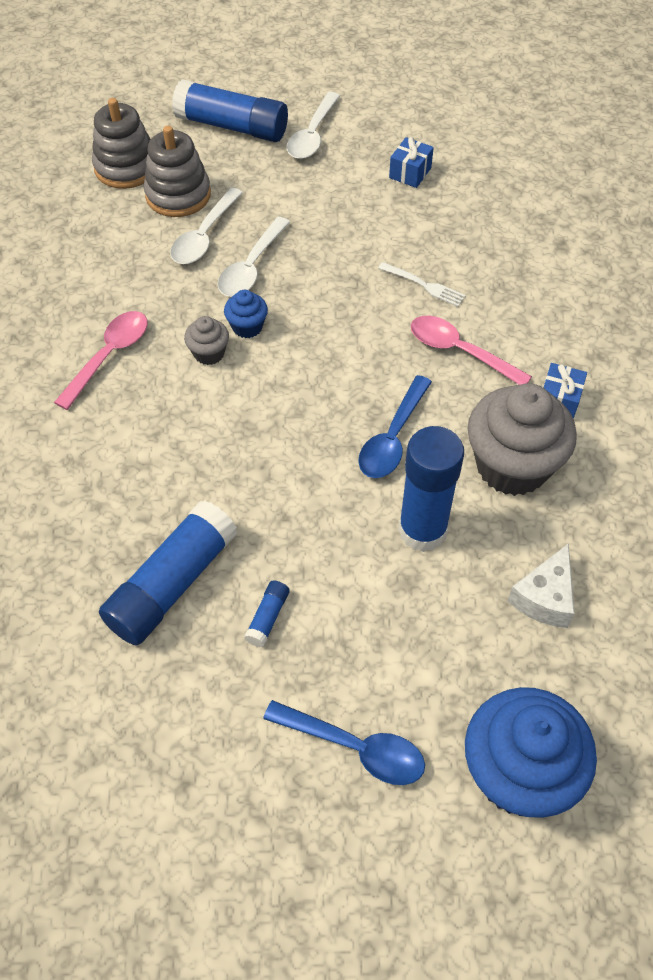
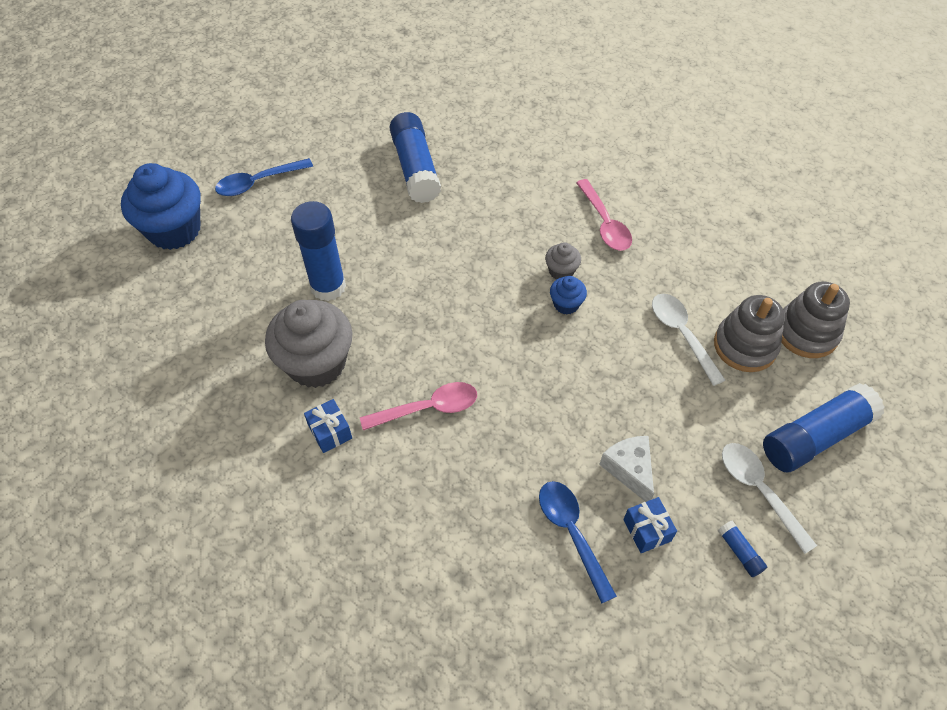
camera: 130 degrees right, 0 degrees up
white spoon [218,217,290,297] -> none
blue glue stick [244,580,289,647] -> blue glue stick moved to [718,521,767,577]
blue spoon [358,375,432,478] -> blue spoon moved to [539,481,617,603]
white fork [378,262,466,307] -> none
white cheese [508,543,574,628] -> white cheese moved to [599,436,654,502]

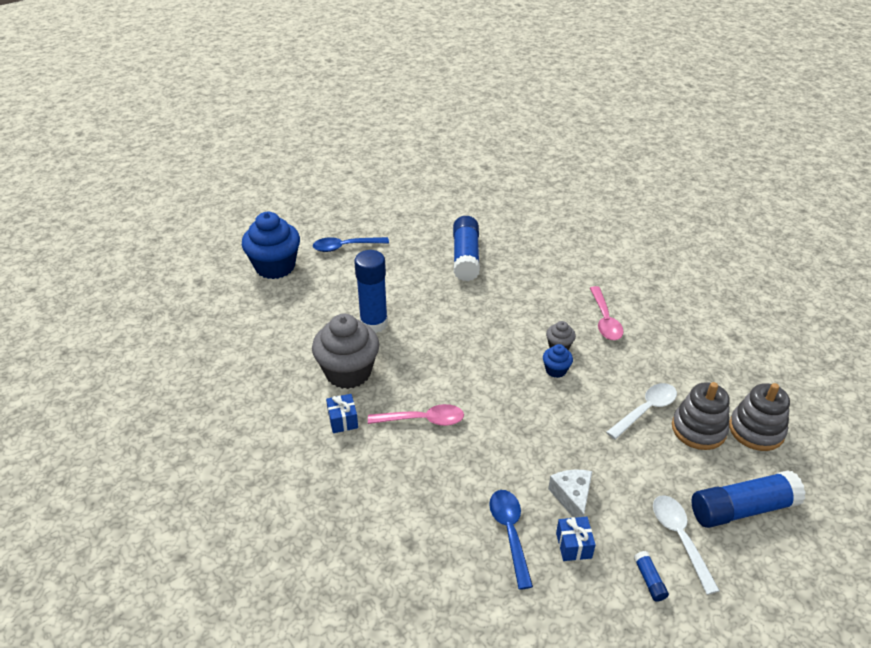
camera: 15 degrees right, 15 degrees down
white spoon [652,294,725,386] -> white spoon turned 60 degrees clockwise [606,383,677,440]

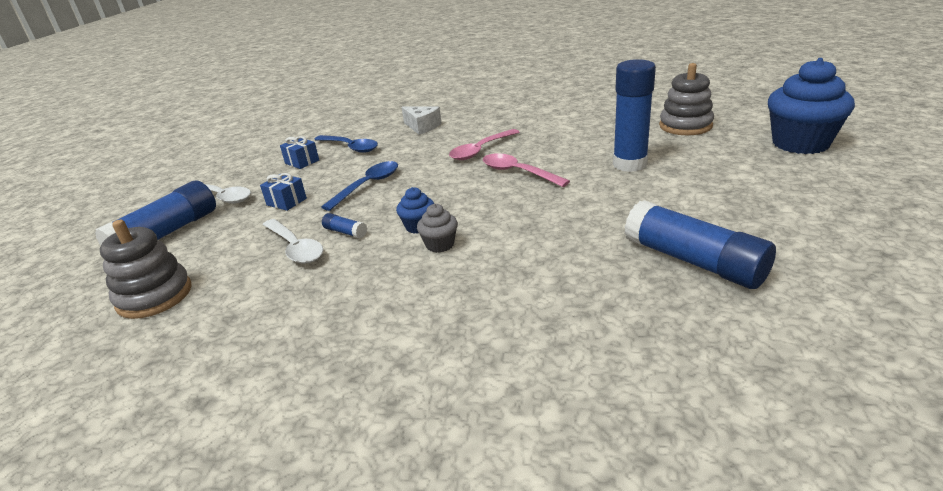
camera: 140 degrees right, 10 degrees down
grey cupcake [312,314,379,389] -> none
blue spoon [313,237,389,252] -> blue spoon moved to [321,161,398,211]
blue gift [326,394,358,433] -> blue gift moved to [260,173,307,211]
white cheese [548,470,592,518] -> white cheese moved to [401,106,442,135]
pink spoon [590,286,624,340] -> pink spoon moved to [483,153,570,187]
white spoon [606,383,677,440] -> white spoon turned 45 degrees counterclockwise [263,219,323,264]
blue glue stick [634,551,669,602] -> blue glue stick moved to [322,213,367,239]
grey stacking toy [672,382,730,450] -> grey stacking toy moved to [659,63,714,135]

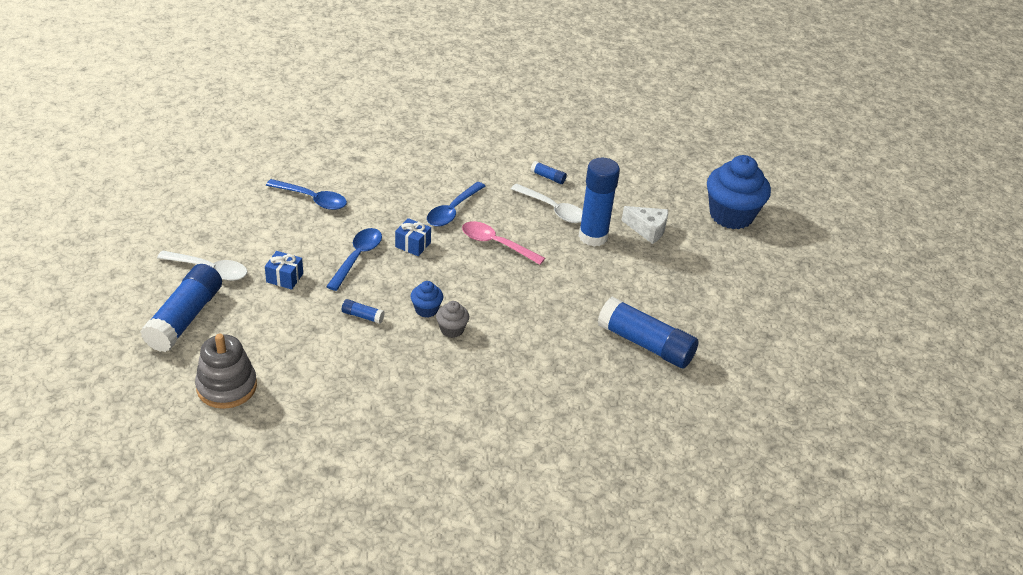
camera: 20 degrees left, 10 degrees up
white spoon [263,219,323,264] -> white spoon moved to [511,184,583,223]
blue gift [280,136,319,169] -> blue gift moved to [395,218,431,256]
white cheese [401,106,442,135] -> white cheese moved to [621,206,668,244]
pink spoon [449,129,519,160] -> blue spoon [427,182,485,227]
grey stacking toy [659,63,714,135] -> none
none -> blue glue stick [531,161,567,184]

